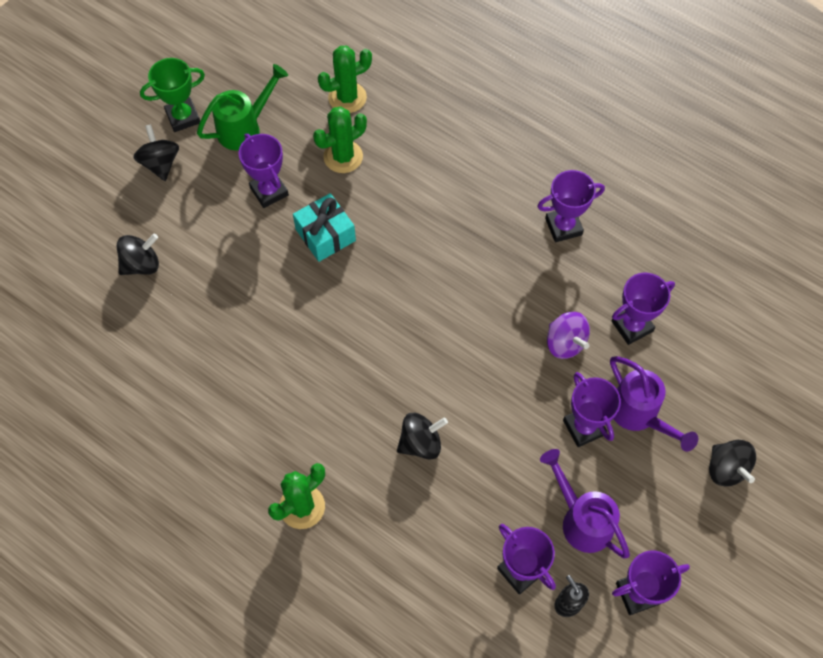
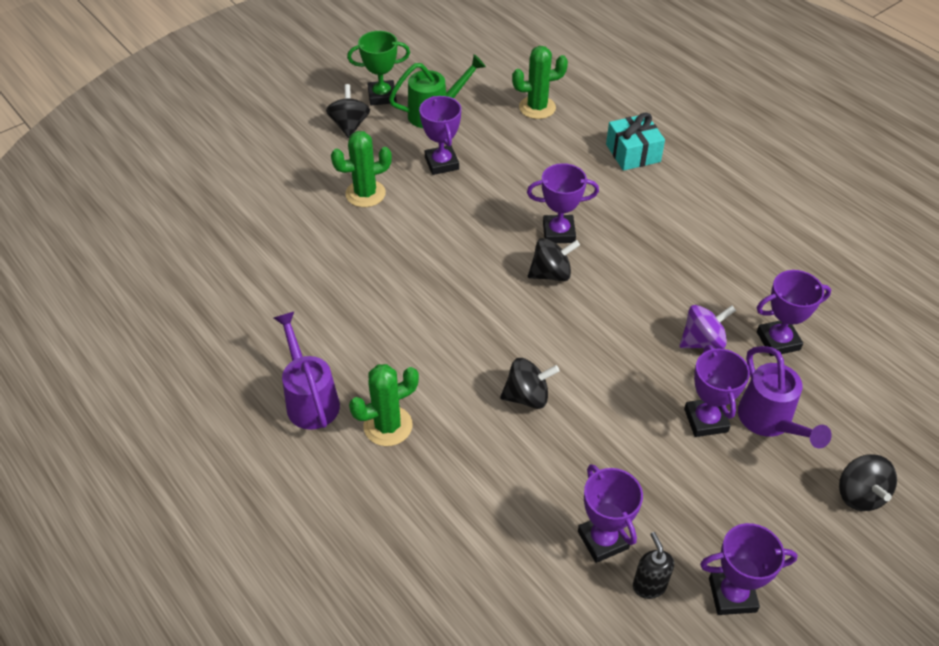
camera: 15 degrees right, 15 degrees down
black spinning top [117,234,159,275] -> black spinning top moved to [528,238,580,281]
turquoise gift [293,193,356,262] -> turquoise gift moved to [606,112,665,171]
green cactus [313,106,367,173] -> green cactus moved to [331,131,392,207]
purple trophy [537,170,605,242] -> purple trophy moved to [527,163,599,243]
purple watering can [540,449,630,559] -> purple watering can moved to [274,311,340,430]
purple spinning top [547,312,590,359] -> purple spinning top turned 90 degrees counterclockwise [679,305,736,349]

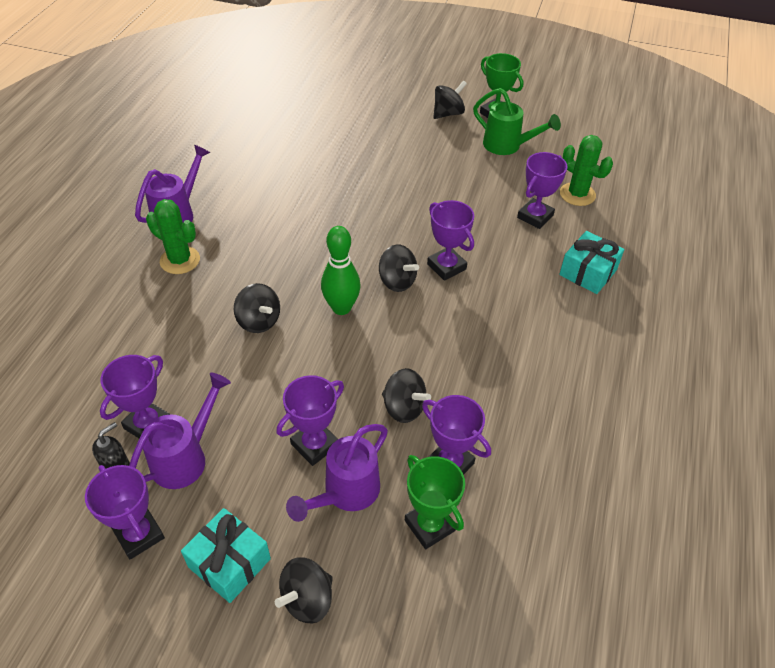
camera: 55 degrees right, 0 degrees up
green cactus [331,131,392,207] -> none
purple trophy [419,96,461,175] -> purple trophy moved to [517,152,567,229]
purple spinning top [679,305,736,349] -> black spinning top [382,368,431,423]
none -> purple watering can [129,373,231,489]
none -> turquoise gift [181,508,271,603]
none -> green bowling pin [321,226,361,315]
none -> green trophy [405,455,465,549]

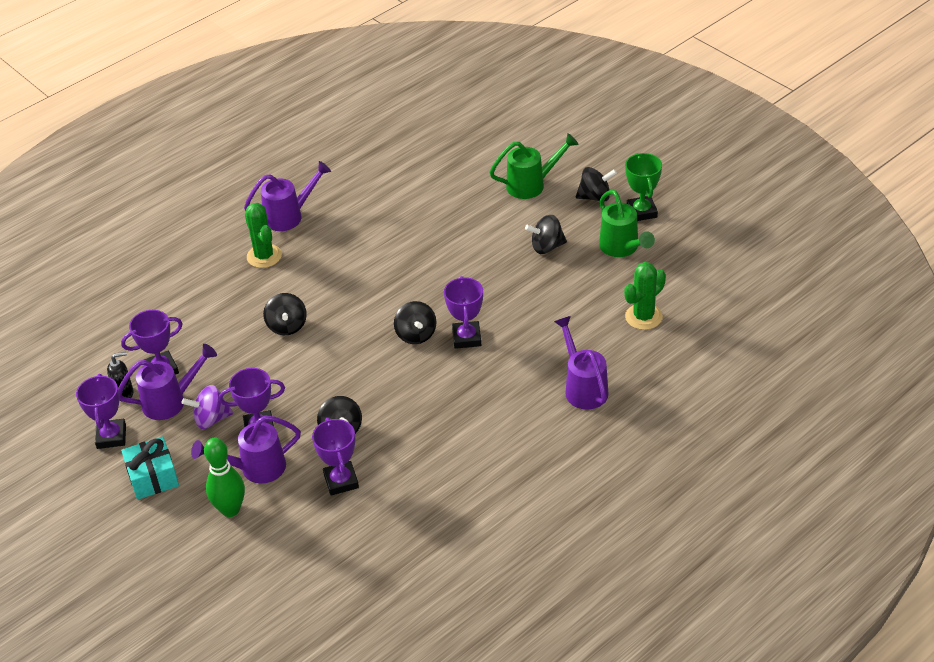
camera: 35 degrees right, 5 degrees down
black spinning top [275,557,333,623] -> black spinning top moved to [525,215,567,254]
green bowling pin [321,226,361,315] -> green bowling pin moved to [204,438,245,517]
green trophy [405,455,465,549] -> none
purple trophy [517,152,567,229] -> none
turquoise gift [559,231,624,294] -> purple watering can [554,316,609,410]
green cactus [560,135,613,206] -> green cactus turned 60 degrees clockwise [624,262,666,330]
none -> purple spinning top [182,385,233,429]
none -> green watering can [489,133,579,199]

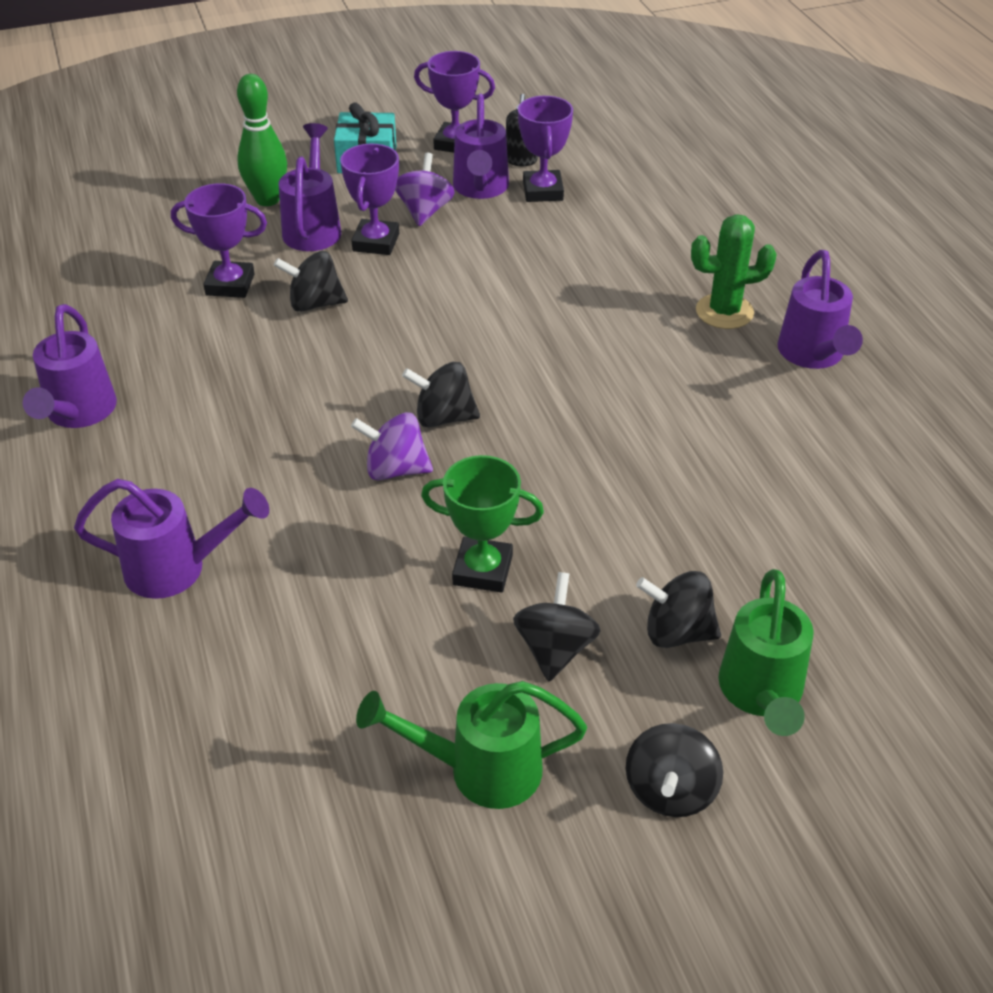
camera: 110 degrees right, 0 degrees up
black spinning top [263,293,307,335] -> black spinning top moved to [636,571,721,648]
purple trophy [444,276,483,349] -> purple spinning top [351,412,433,481]
green cactus [624,262,666,330] -> none
green trophy [625,153,662,221] -> green trophy moved to [421,455,544,592]
none -> purple watering can [23,304,117,428]

